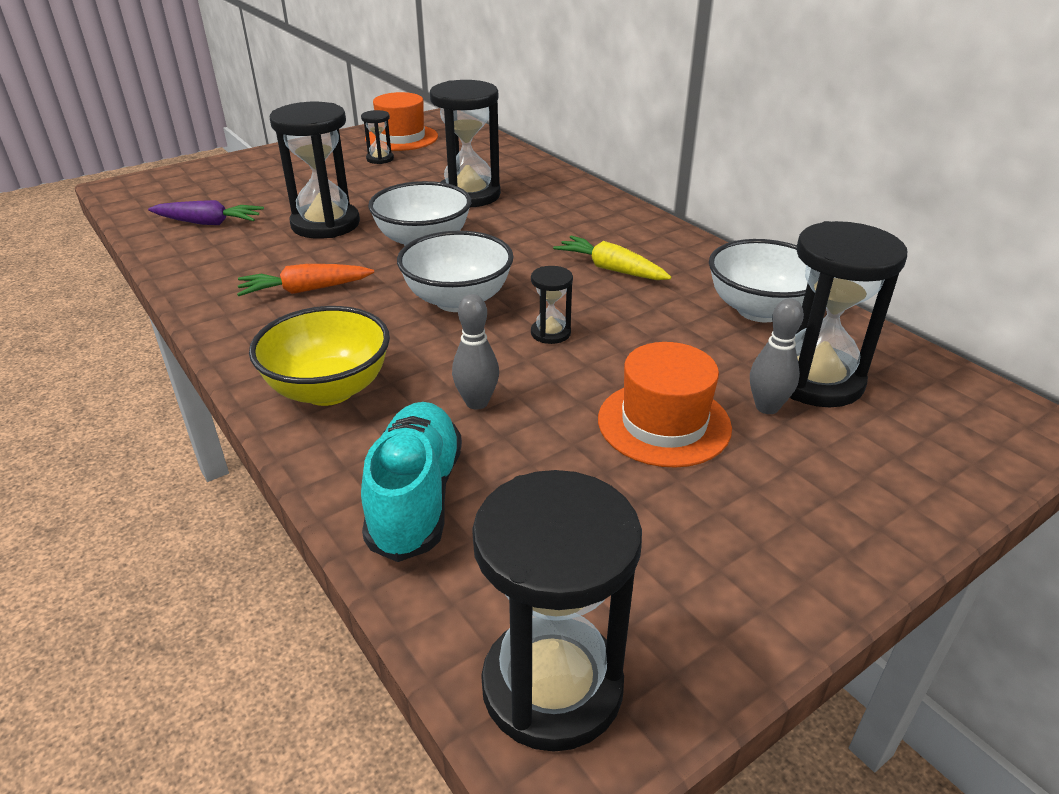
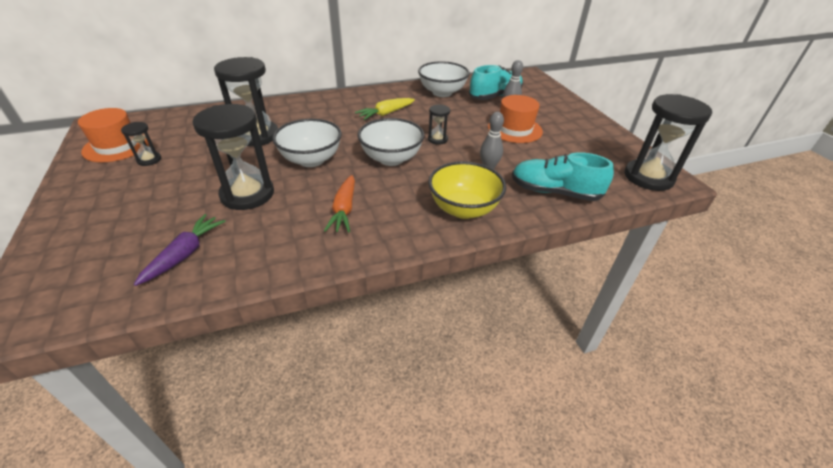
camera: 75 degrees left, 5 degrees up
black hourglass [790,221,907,407] -> turquoise shoe [469,65,523,100]

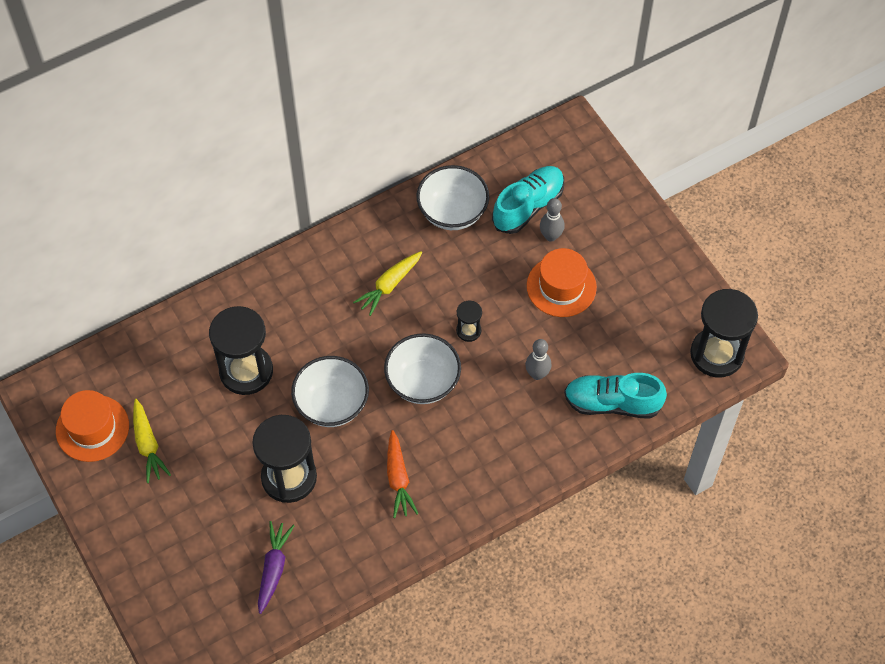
camera: 10 degrees left, 20 degrees up
black hourglass [121,122,161,166] -> yellow carrot [133,399,171,483]
yellow bowl [428,161,506,219] -> none

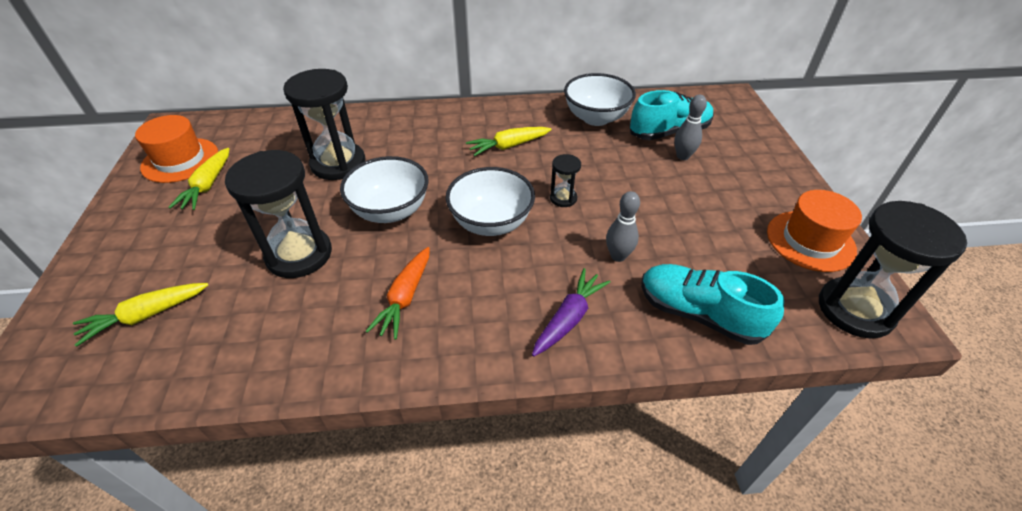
camera: 25 degrees right, 15 degrees down
purple carrot [258,521,294,614] -> purple carrot moved to [532,268,611,357]
orange hat [527,248,597,317] -> orange hat moved to [767,190,862,272]
none -> yellow carrot [73,283,208,347]

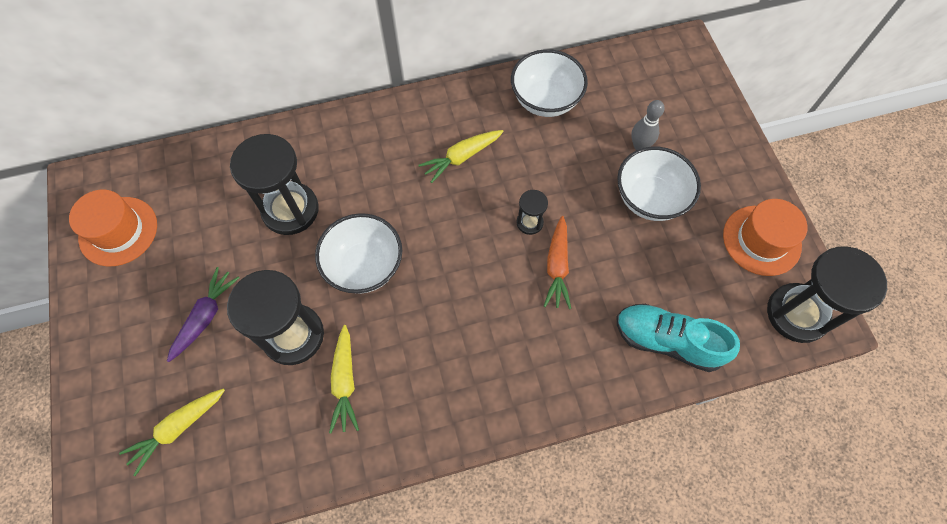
camera: 10 degrees left, 20 degrees up
yellow carrot [168,148,229,210] -> yellow carrot moved to [329,325,359,433]
orange carrot [365,247,430,340] -> orange carrot moved to [544,216,571,309]
white bowl [446,167,535,236] -> white bowl moved to [617,146,701,221]
purple carrot [532,268,611,357] -> purple carrot moved to [167,267,240,362]
grey bowling pin [606,191,640,262] -> none
turquoise shoe [630,90,714,140] -> none

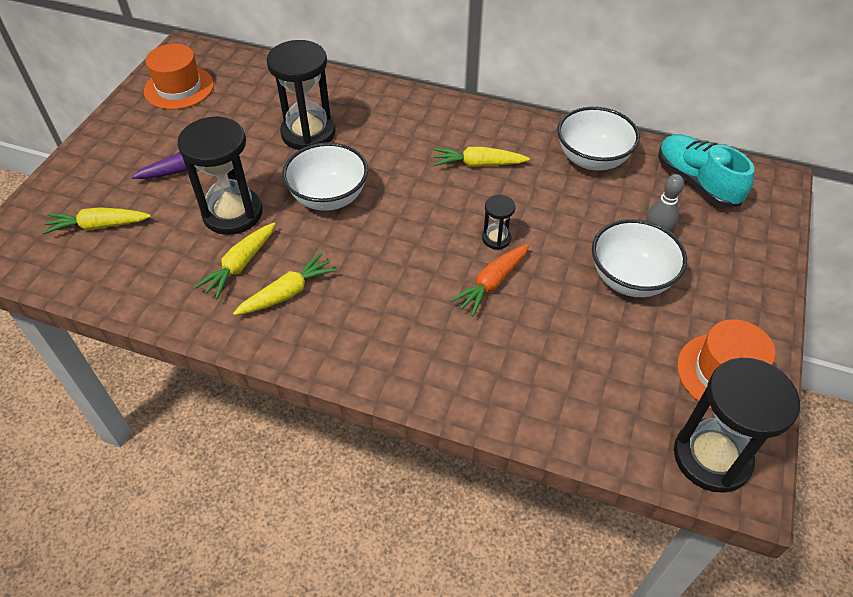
camera: 35 degrees right, 15 degrees down
turquoise shoe [617,304,740,372] -> turquoise shoe moved to [658,134,754,208]
none -> yellow carrot [233,252,337,315]

